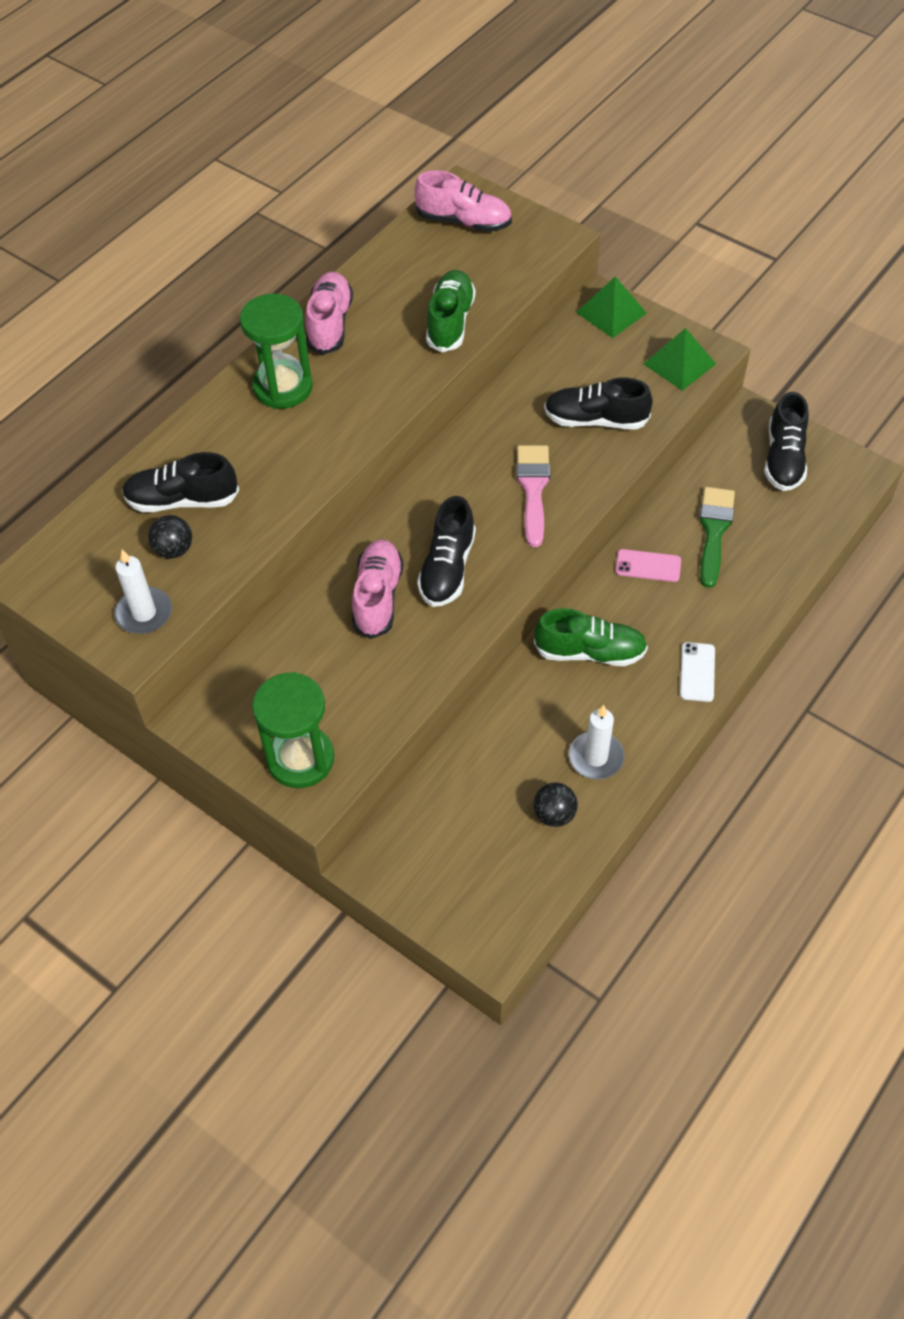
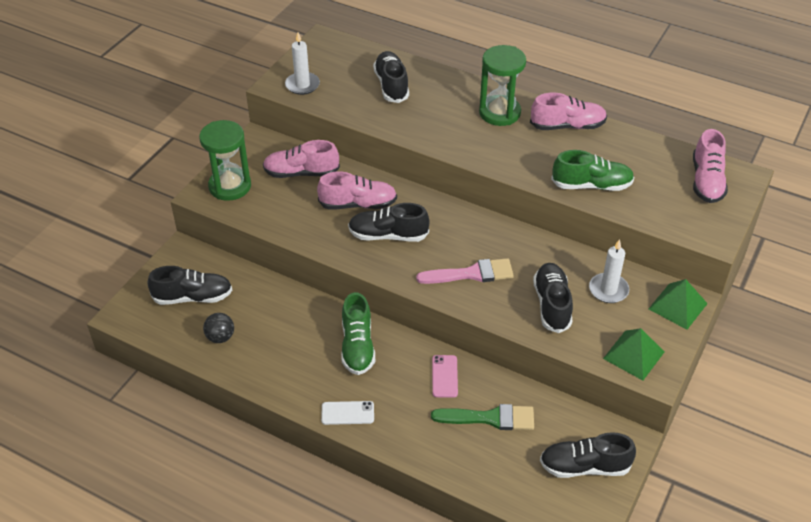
camera: 80 degrees right, 10 degrees down
black ball [148,515,192,559] -> none
white candle [569,705,624,779] -> white candle moved to [589,239,629,303]
none -> black shoe [148,266,232,305]
none -> pink shoe [263,140,340,178]

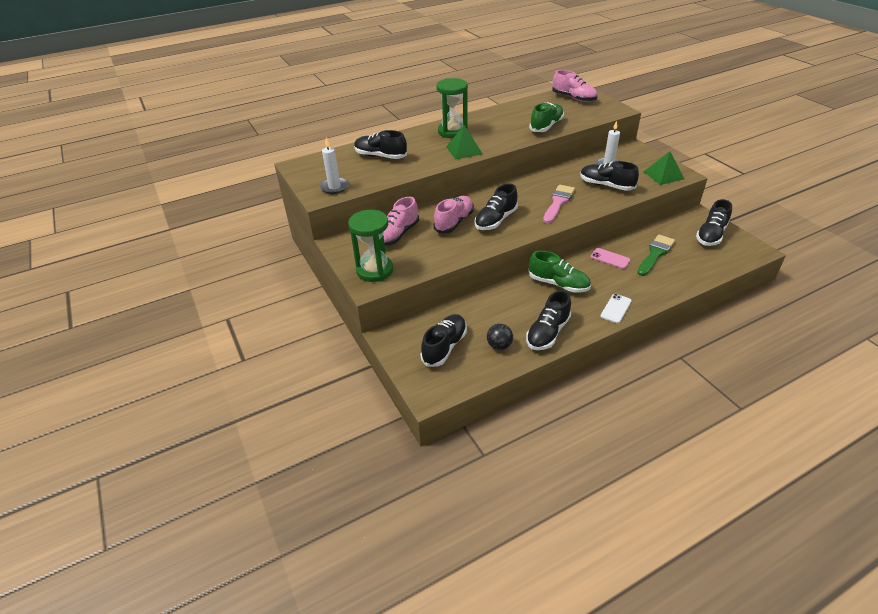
camera: 55 degrees left, 5 degrees down
pink shoe [530,93,607,130] -> none
green pyramid [649,279,708,330] -> green pyramid moved to [446,125,483,159]
none -> black shoe [526,290,571,350]

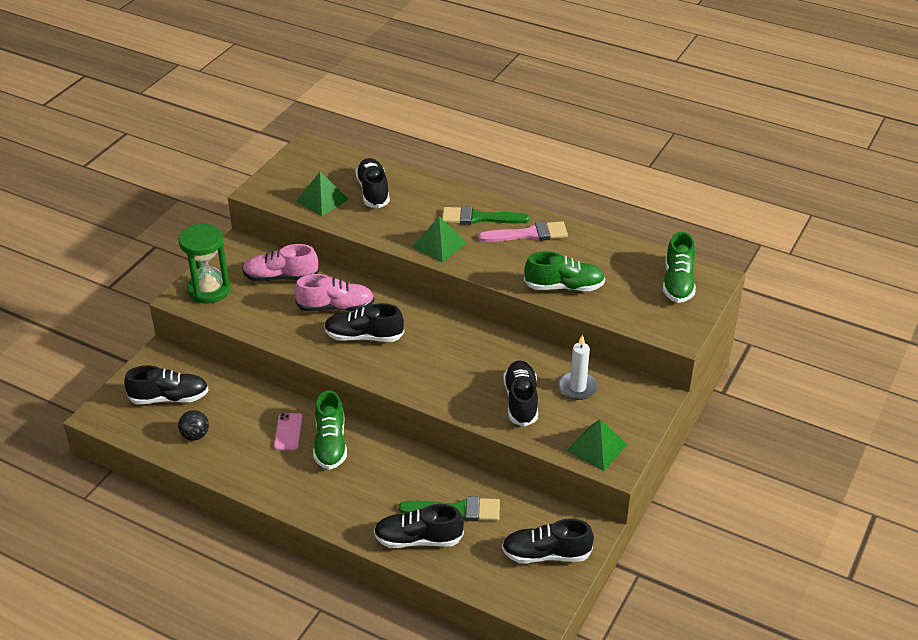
camera: 55 degrees right, 0 degrees up
white candle [320,138,349,194] -> none
green hourglass [436,78,468,138] -> green brush [442,206,530,225]
black shoe [526,290,571,350] -> black shoe moved to [374,504,464,548]
pink brush [543,185,575,223] -> pink brush moved to [478,221,568,242]
pink shoe [552,70,598,102] -> green shoe [663,232,696,303]
pink phone [591,248,630,269] -> pink phone moved to [274,413,303,450]
white phone [600,294,632,323] -> none
none -> green pyramid [296,172,349,216]

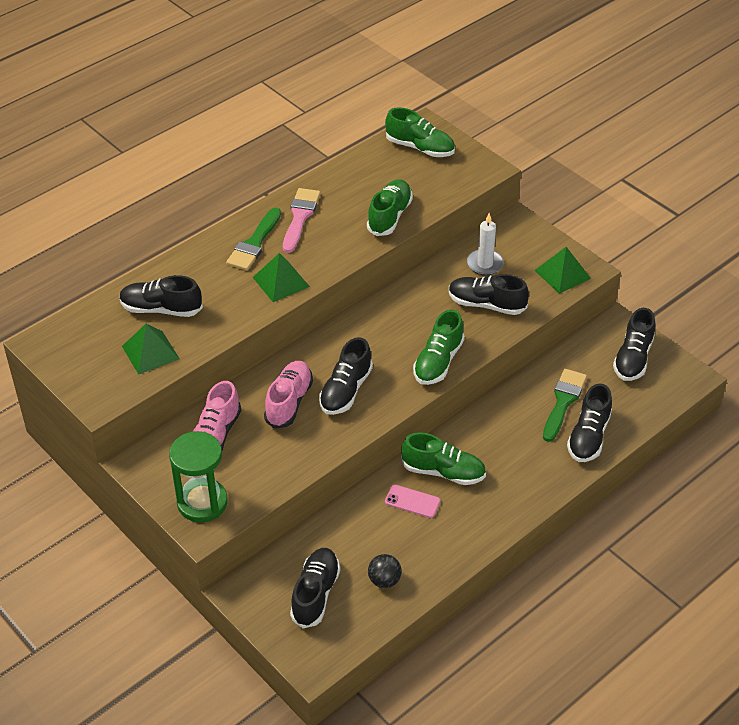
camera: 70 degrees left, 5 degrees up
none -> green shoe [413,310,465,385]

